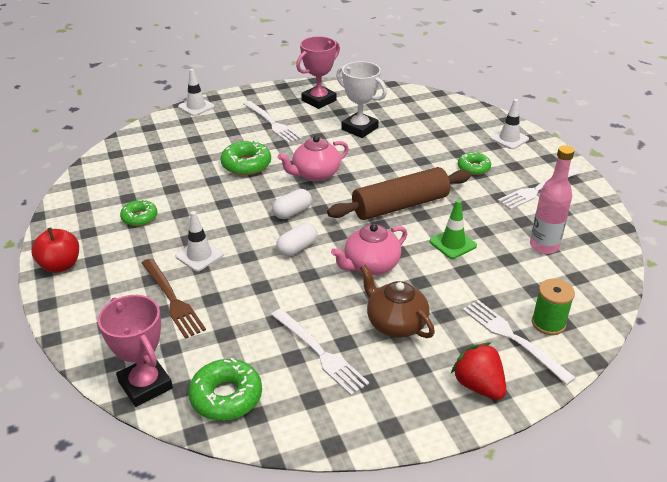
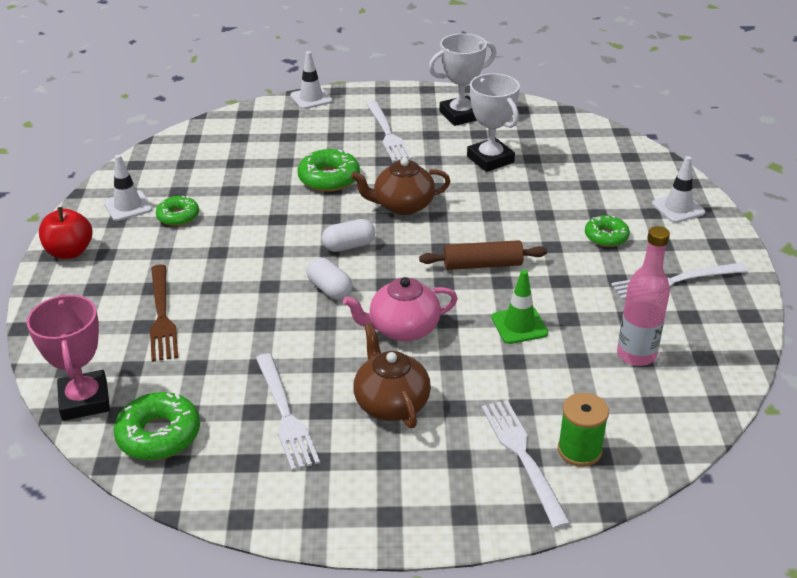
camera: 20 degrees right, 0 degrees up
white traffic cone [175,211,224,271] -> white traffic cone moved to [104,155,152,221]
white capsule [276,223,317,257] -> white capsule turned 75 degrees clockwise [306,258,353,300]
pink teapot [277,136,349,181] -> brown teapot [351,158,451,215]
pink trophy [296,36,340,109] -> white trophy [429,33,496,126]
brown rolling pin [327,167,471,220] -> brown rolling pin [419,240,547,270], size x0.63
red strawberry [451,343,506,400] -> none

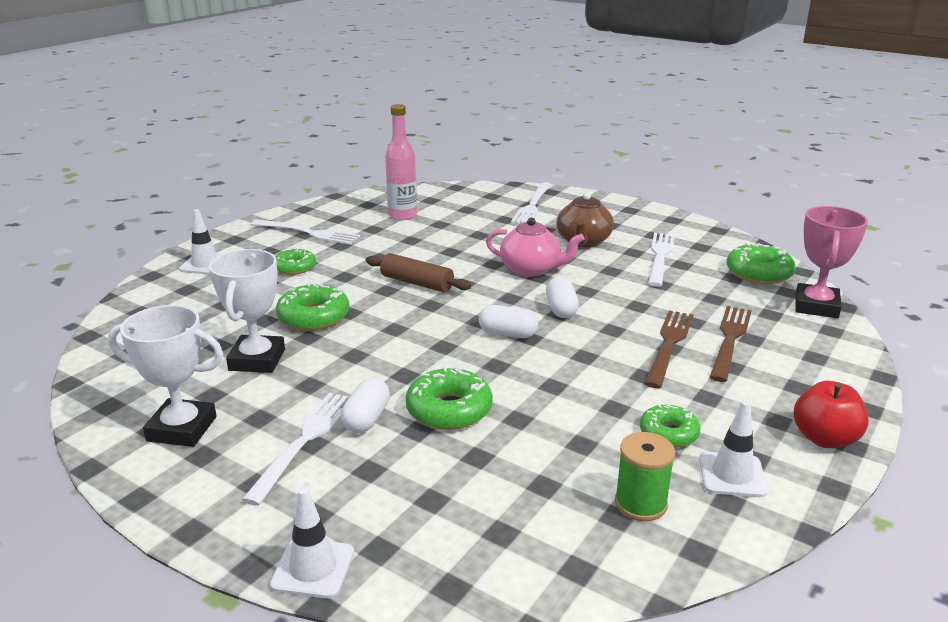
camera: 145 degrees left, 10 degrees down
brown teapot [351,158,451,215] -> none
green traffic cone [492,270,548,344] -> none
green spool [558,393,609,467] -> green spool moved to [615,432,675,521]
none -> green donut [276,283,350,331]
none -> white capsule [341,378,390,433]
none -> brown fork [644,310,693,388]

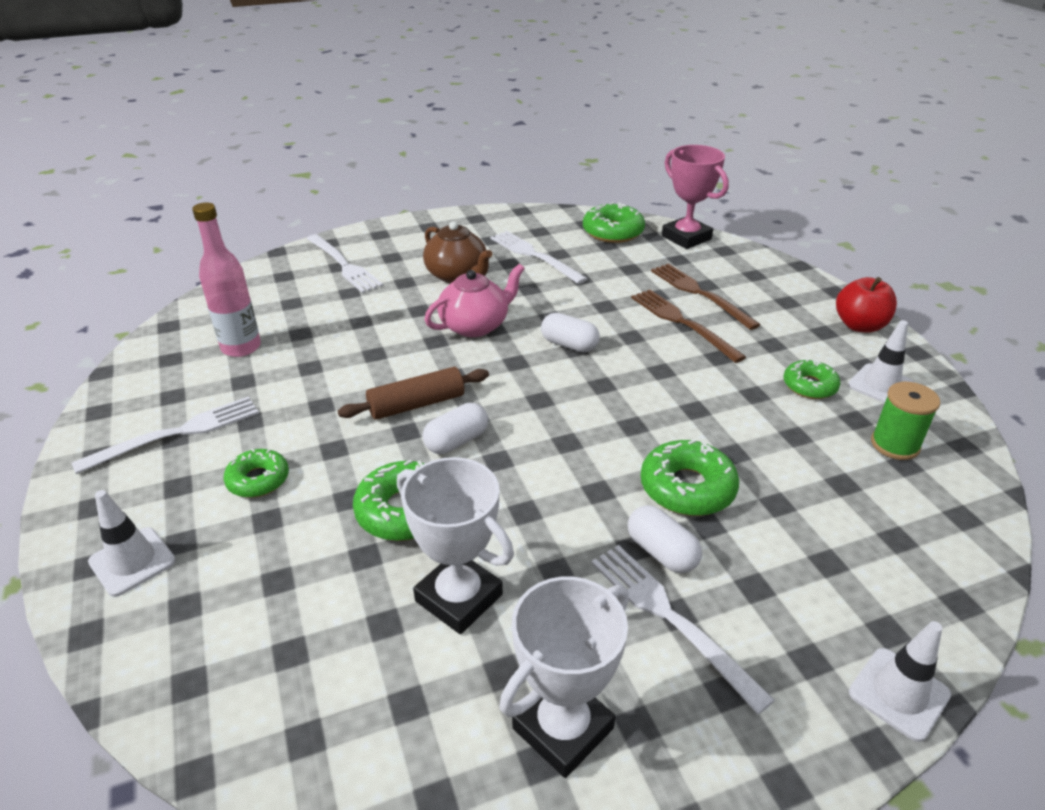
camera: 55 degrees left, 10 degrees up
white capsule [479,305,539,338] -> white capsule moved to [422,403,488,454]

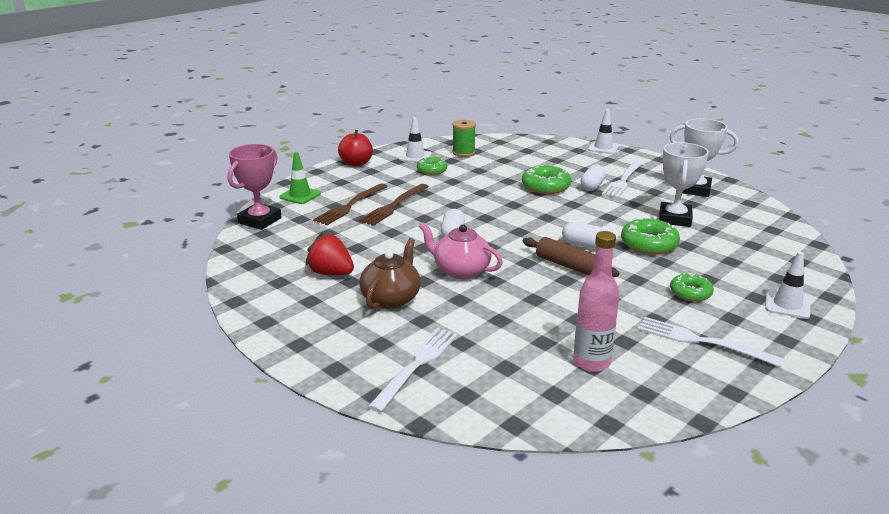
camera: 115 degrees left, 10 degrees down
white fork [490,231,587,284] -> red strawberry [305,233,354,275]
green donut [583,202,645,243] -> none
none -> green traffic cone [279,152,321,204]

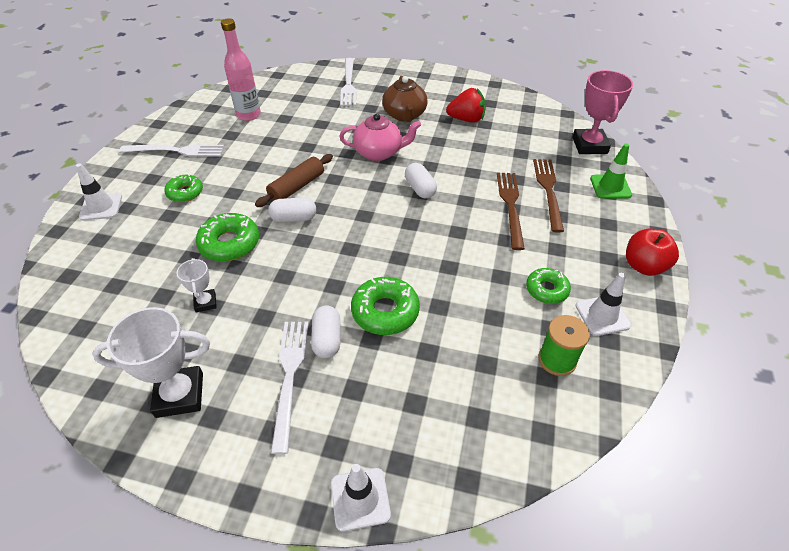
camera: 150 degrees right, 20 degrees up
brown rolling pin [523,237,620,277] -> brown rolling pin turned 60 degrees counterclockwise [255,154,333,207]
white trophy [659,142,709,227] -> white trophy [177,258,217,312], size x0.54

